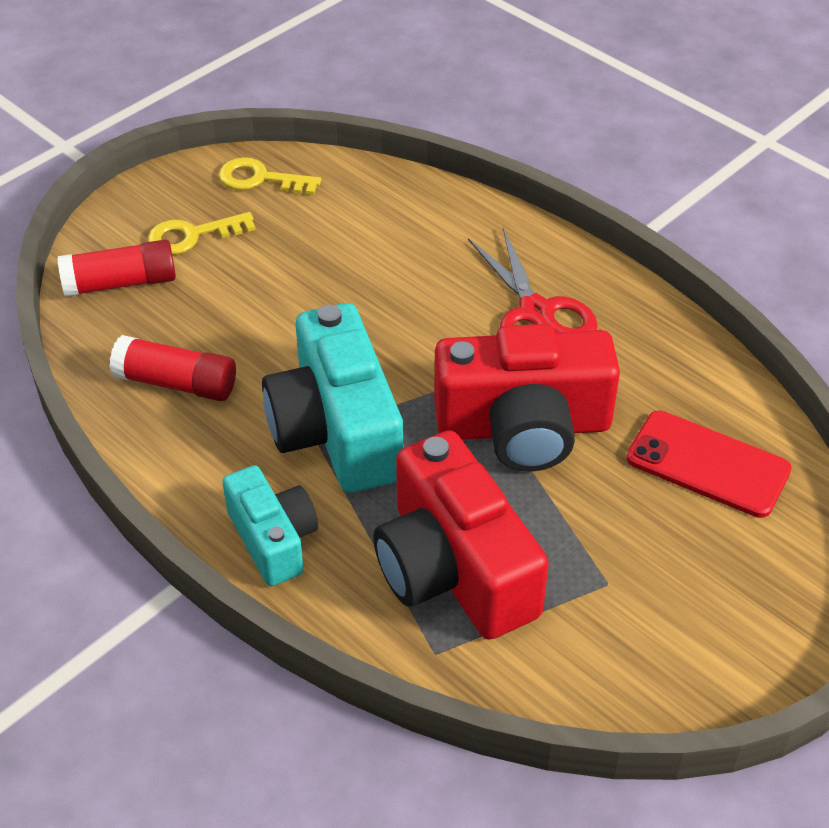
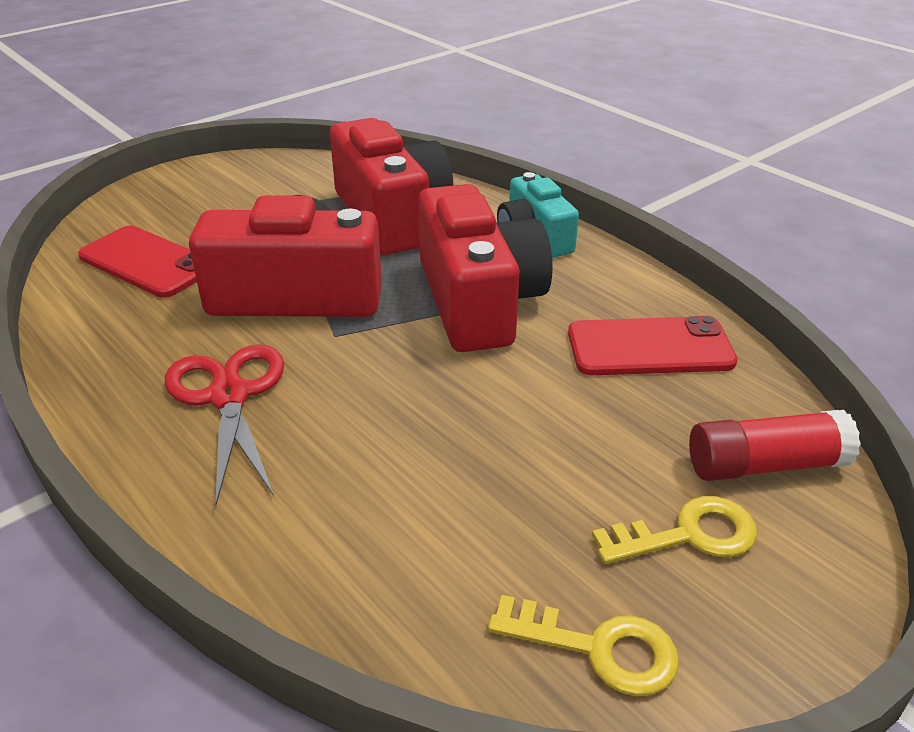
camera: 175 degrees left, 10 degrees down
red glue stick [109,335,236,401] -> red phone [568,316,738,375]
turquoise camera [262,303,403,493] -> red camera [418,184,553,352]

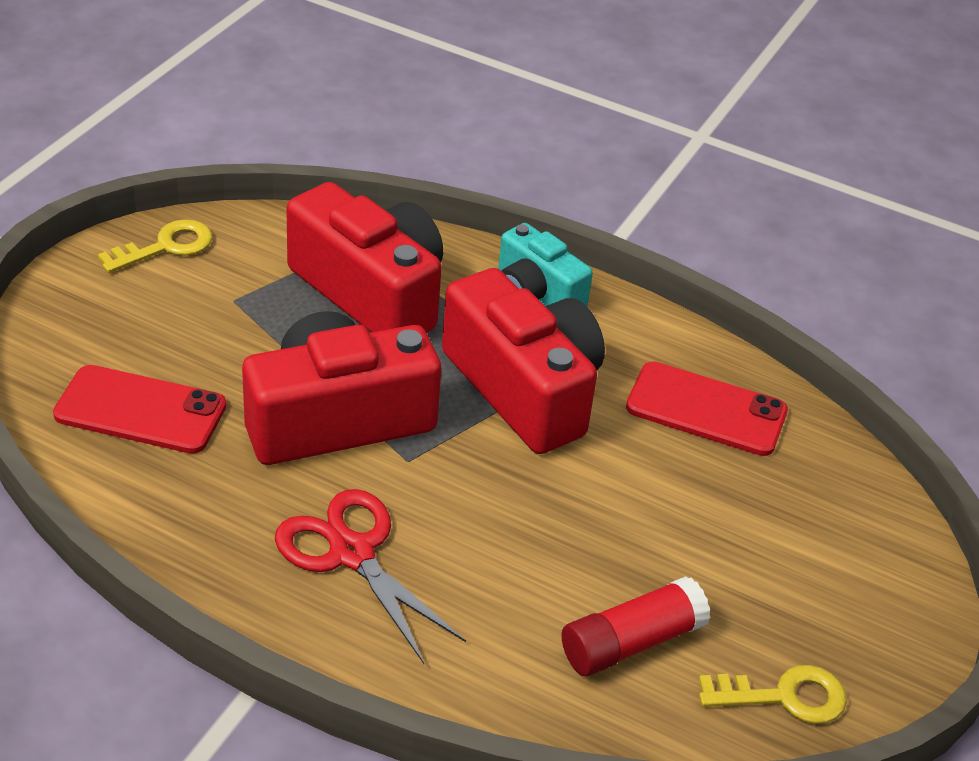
camera: 25 degrees left, 5 degrees up
red phone [568,316,738,375] -> red phone turned 45 degrees clockwise [626,361,788,456]
yellow key [592,496,757,564] -> yellow key moved to [98,219,212,273]
red glue stick [689,410,861,481] -> red glue stick moved to [561,576,711,676]

